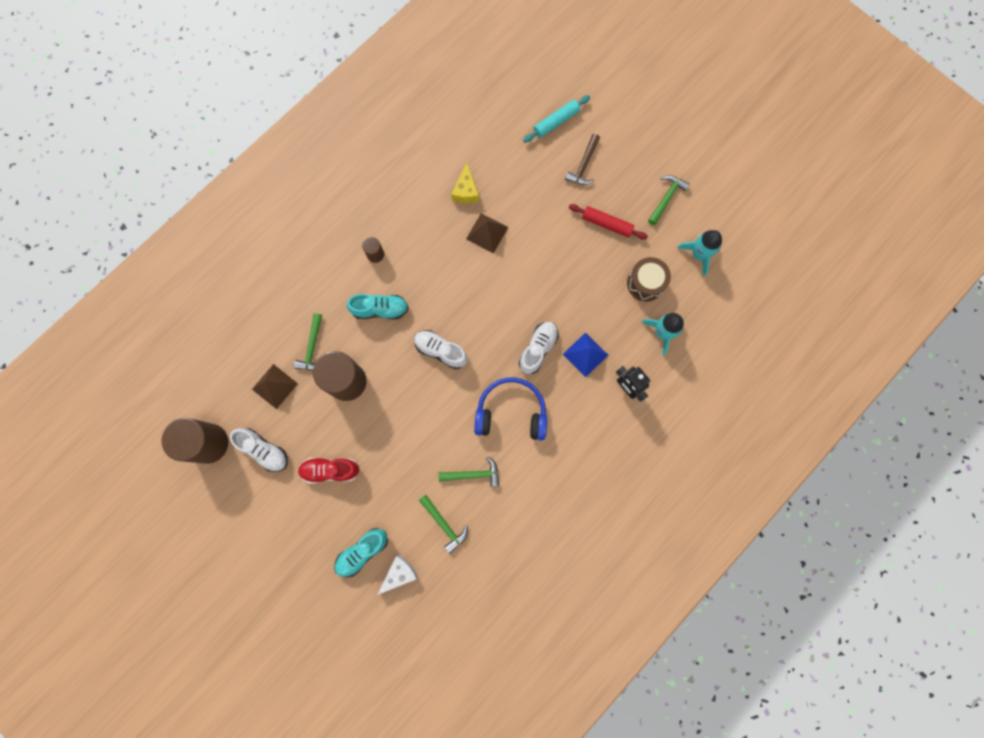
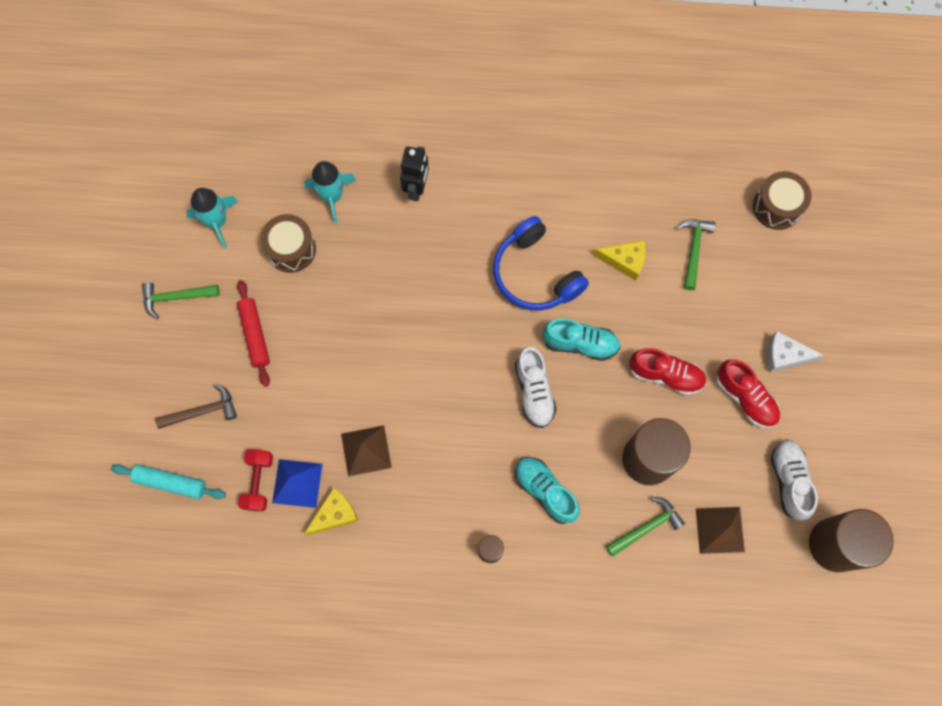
camera: 130 degrees left, 5 degrees down
turquoise shoe [334,528,388,577] -> turquoise shoe moved to [543,318,620,361]
white cheese [377,555,418,595] -> white cheese moved to [767,332,824,372]
green hammer [438,456,499,487] -> yellow cheese [593,240,646,281]
white shoe [519,322,559,374] -> none
blue pyramid [563,332,608,377] -> blue pyramid moved to [272,459,323,508]
none -> red dumbbell [238,449,273,511]
none -> red shoe [629,348,706,395]
none -> brown drum [753,171,812,230]

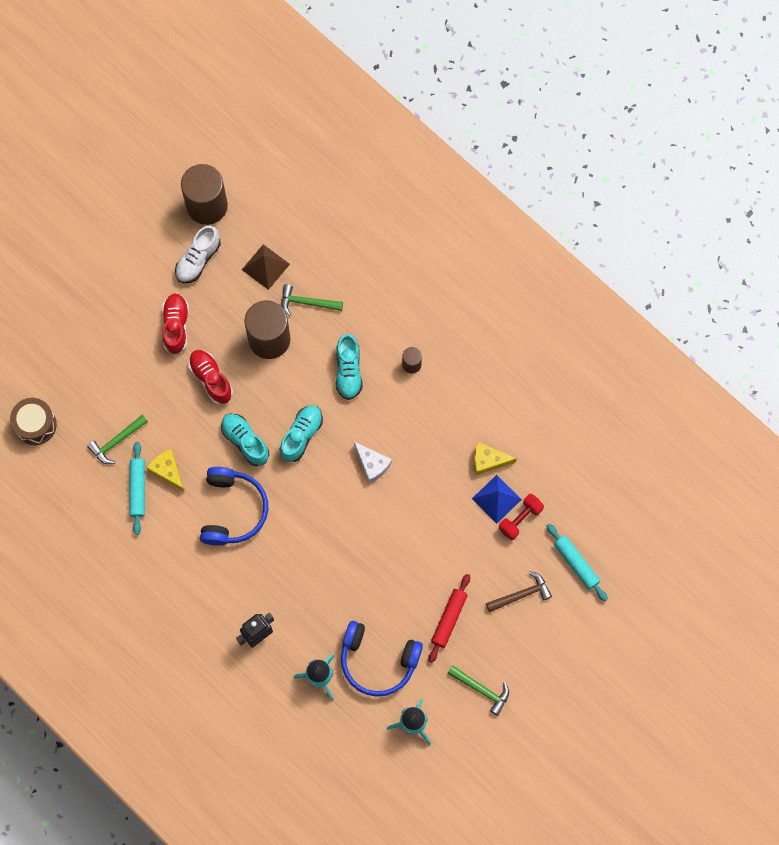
camera: 140 degrees left, 0 degrees up
brown hammer [155,384,237,429] -> brown hammer turned 135 degrees clockwise [486,571,552,612]
brown drum [261,214,316,273] -> blue headphones [341,621,423,697]
brown pyramid [341,425,392,476] -> none
white shoe [515,347,557,428] -> turquoise shoe [280,405,323,462]
white cheese [767,332,824,372] -> white cheese moved to [354,442,392,483]
none -> turquoise rolling pin [129,442,145,535]

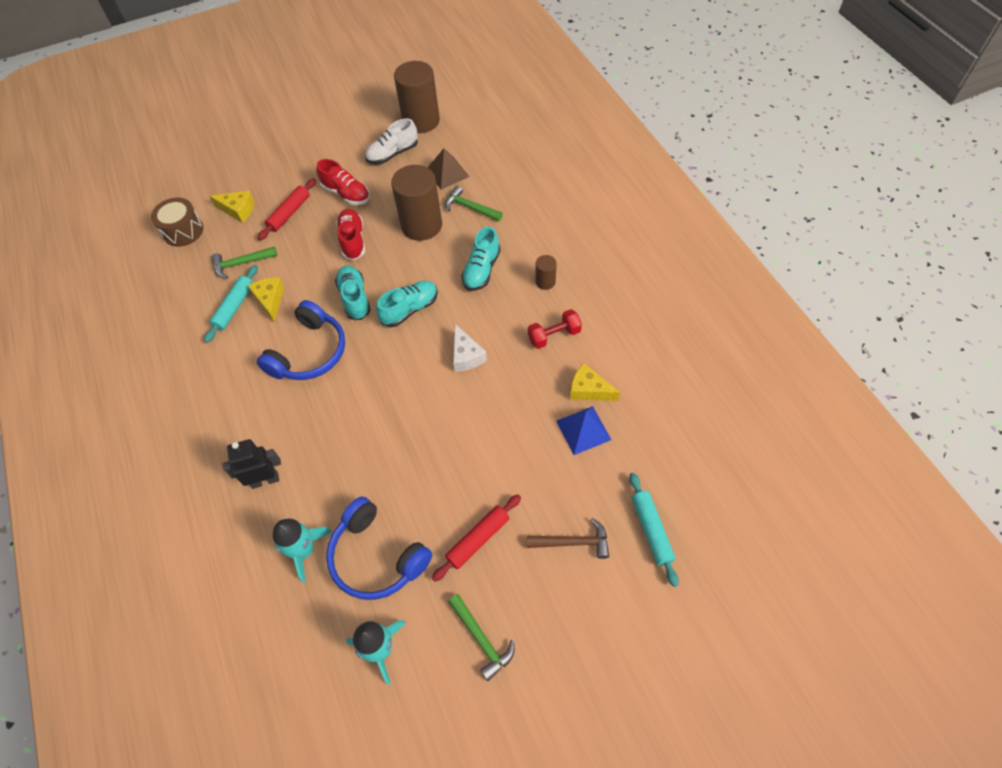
camera: 25 degrees right, 15 degrees down
red shoe [162,293,189,355] -> red shoe turned 105 degrees clockwise [317,159,370,205]
red dumbbell [499,494,544,540] -> red dumbbell moved to [528,309,582,349]
none -> yellow cheese [209,191,254,223]
none -> red rolling pin [258,178,316,240]

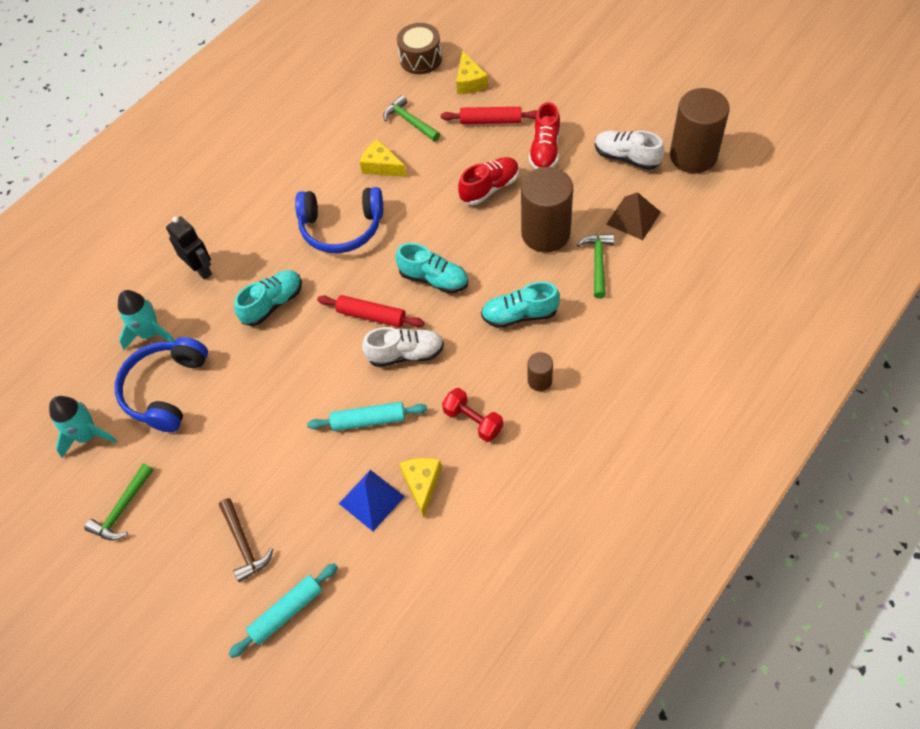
camera: 65 degrees right, 0 degrees up
turquoise rolling pin [204,265,258,343] -> turquoise rolling pin moved to [307,402,427,431]
yellow cheese [248,277,284,322] -> yellow cheese turned 105 degrees counterclockwise [360,139,407,177]
turquoise shoe [335,265,371,320] -> turquoise shoe moved to [234,270,302,326]
red rolling pin [432,494,521,582] -> red rolling pin moved to [317,295,425,327]
white cheese [453,324,487,372] -> white shoe [362,327,444,367]

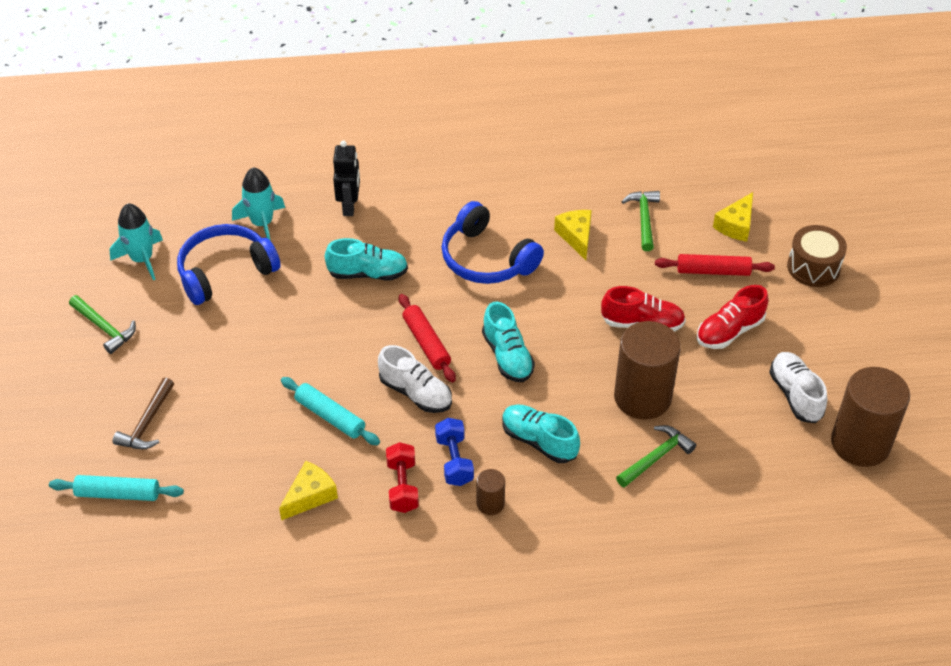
camera: 40 degrees right, 10 degrees down
green hammer [85,463,154,541] -> green hammer turned 120 degrees counterclockwise [69,295,136,354]
blue pyramid [339,470,405,531] -> none
brown drum [397,23,442,74] -> brown drum moved to [787,225,847,287]
red rolling pin [441,107,537,124] -> red rolling pin turned 45 degrees counterclockwise [655,254,775,276]
brown pyramid [606,192,661,240] -> none
none -> blue dumbbell [435,418,474,486]

